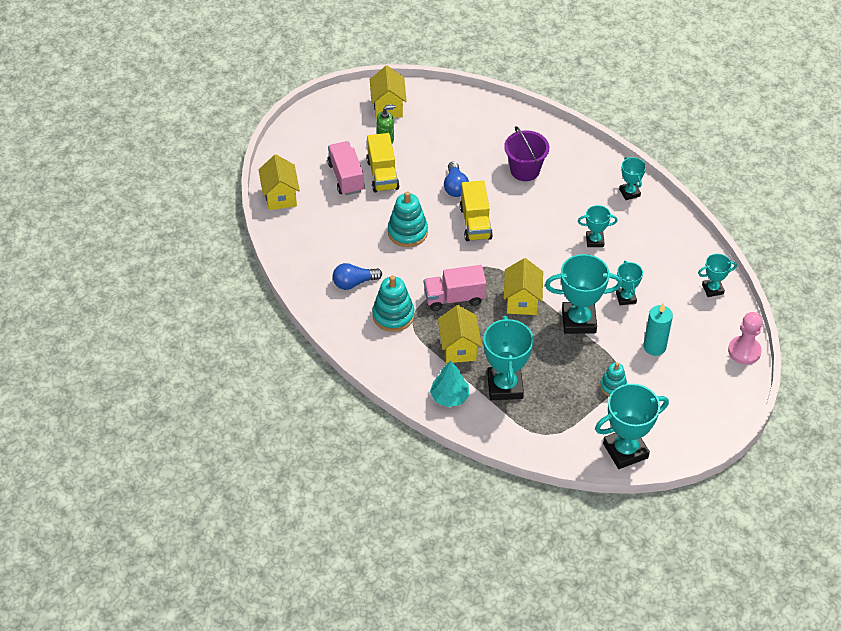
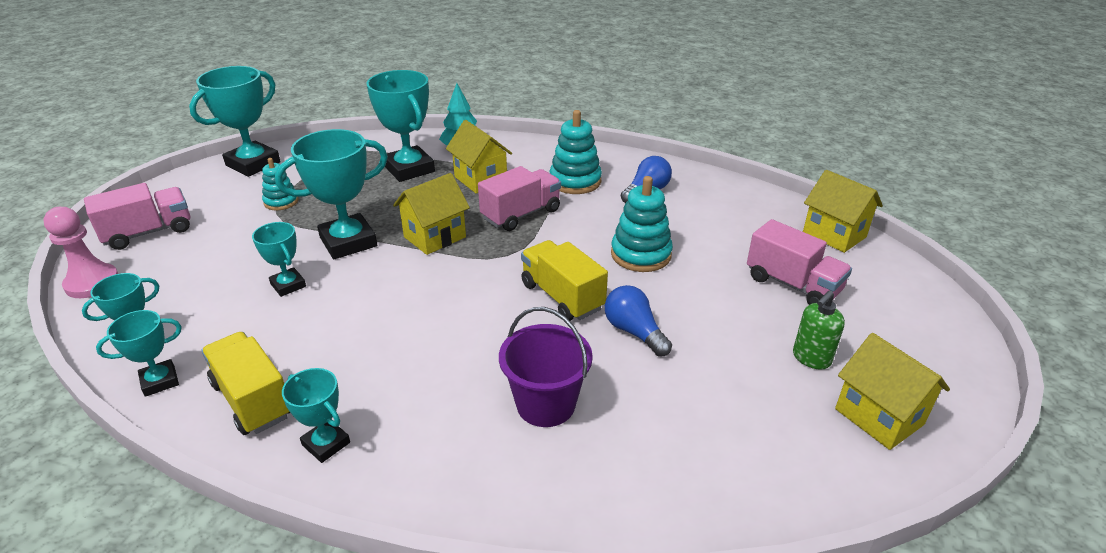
camera: 150 degrees right, 15 degrees down
yellow truck [366,133,400,192] -> yellow truck moved to [201,332,290,435]
yellow house [504,258,543,315] -> yellow house turned 75 degrees clockwise [393,173,470,255]
turquoise trophy [578,205,618,247] -> turquoise trophy moved to [96,310,181,397]
turquoise candle [643,303,673,356] -> none
none -> pink truck [84,183,190,250]

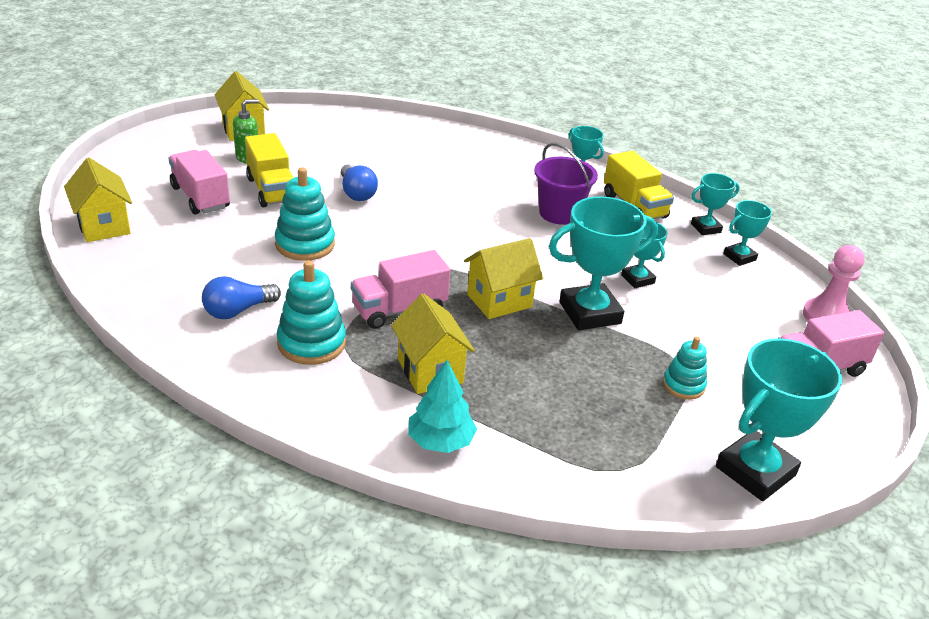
camera: 170 degrees left, 0 degrees up
turquoise trophy [367,70,435,182] -> none
purple bucket [499,307,593,427] -> purple bucket moved to [534,143,598,225]
yellow truck [521,240,608,321] -> yellow truck moved to [245,133,294,207]

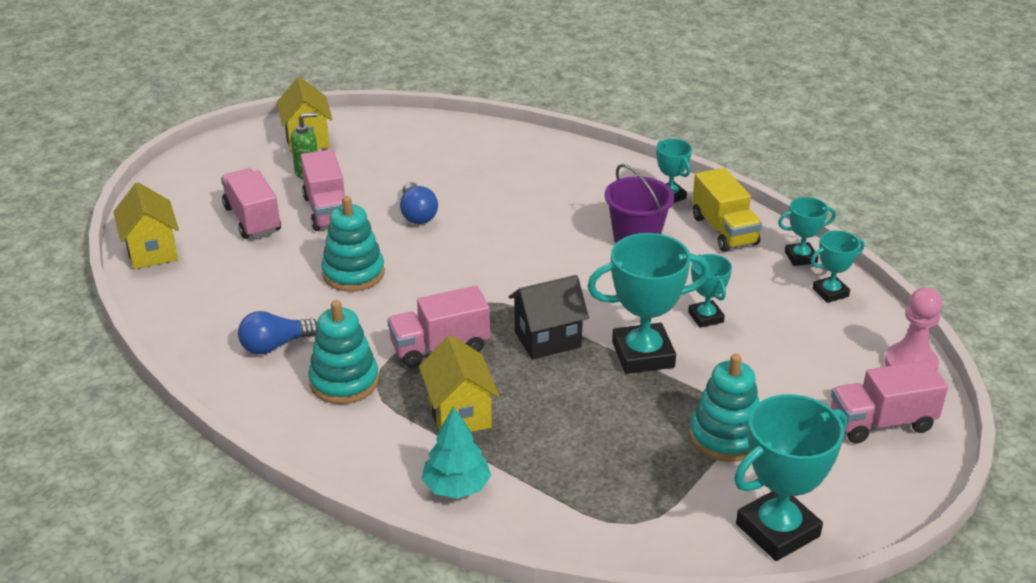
camera: 10 degrees right, 0 degrees up
yellow truck [245,133,294,207] -> pink truck [300,149,345,231]
yellow house [464,238,543,319] -> black house [509,275,589,360]
turquoise stacking toy [663,337,707,399] -> turquoise stacking toy [689,354,759,462], size x1.62

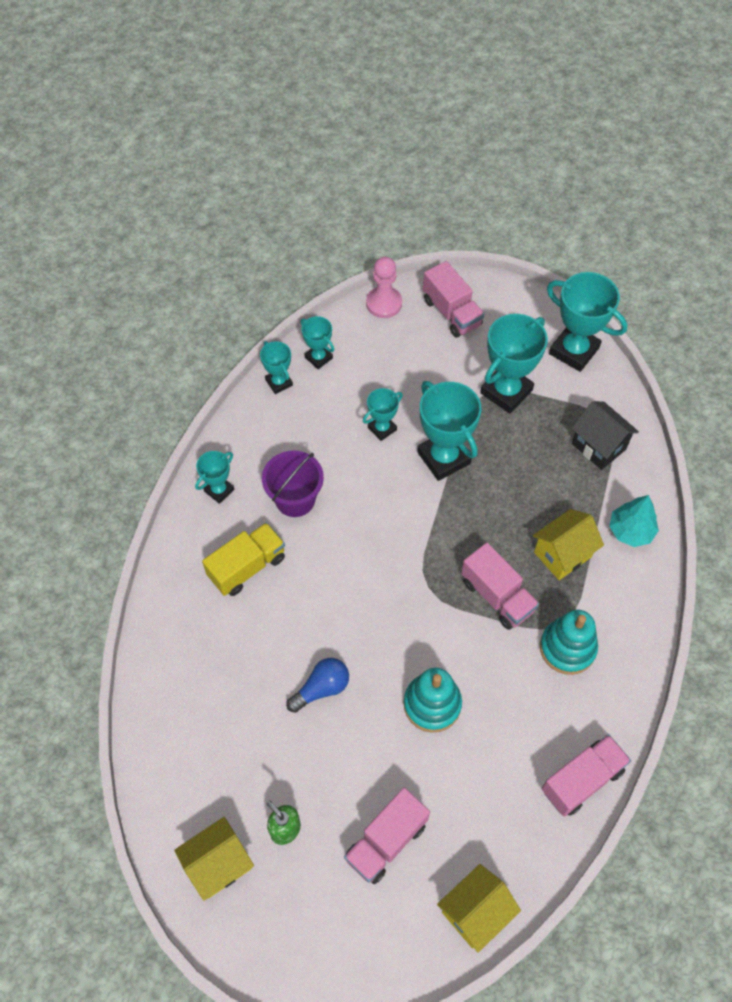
camera: 110 degrees left, 25 degrees up
blue light bulb [238,311,318,355] -> none
pink truck [300,149,345,231] -> pink truck moved to [541,734,631,817]
black house [509,275,589,360] -> black house moved to [571,401,639,470]
turquoise stacking toy [689,354,759,462] -> turquoise trophy [480,314,548,414]
yellow truck [692,168,762,252] -> yellow truck moved to [202,522,285,596]

